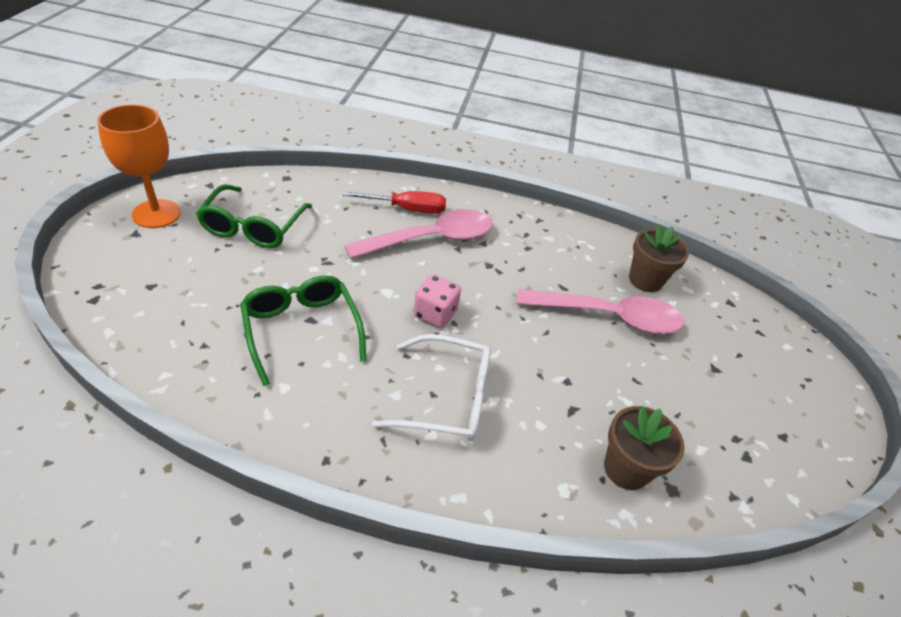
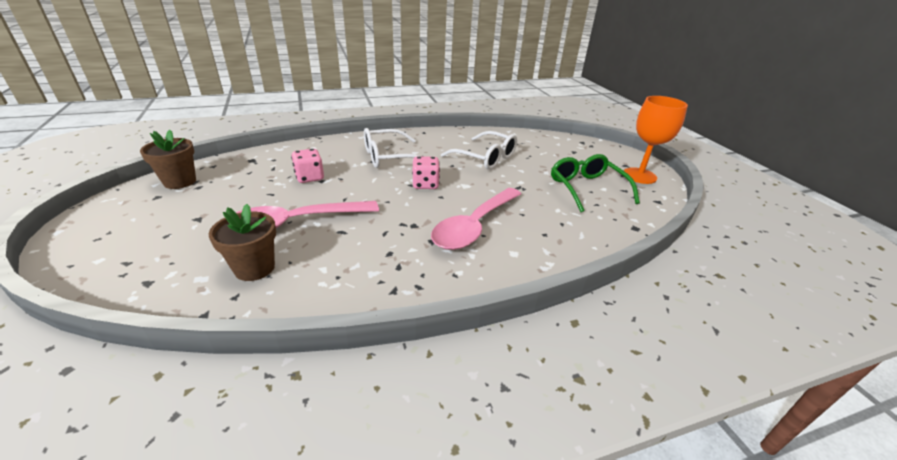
camera: 155 degrees right, 10 degrees down
green glasses [240,275,367,386] -> white glasses [441,131,517,170]
red screwdriver [342,191,446,214] -> none
brown flower pot [604,406,685,490] -> brown flower pot moved to [140,130,196,189]
none -> pink dice [291,149,324,183]

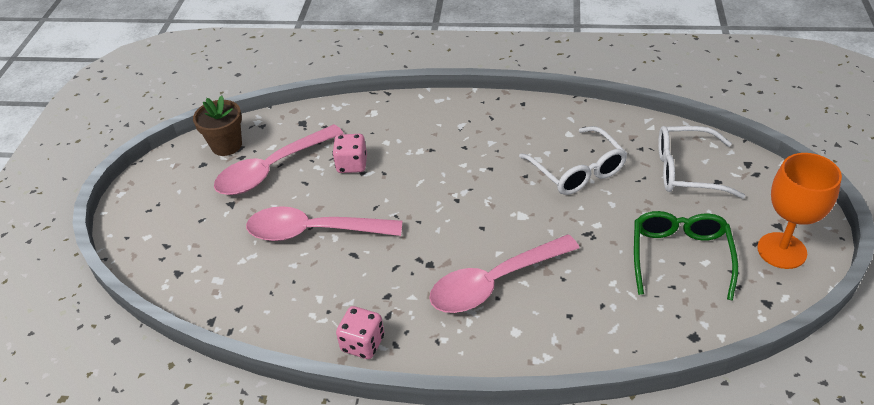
camera: 30 degrees right, 10 degrees up
brown flower pot [209,204,276,281] -> none
white glasses [364,128,420,168] -> white glasses moved to [658,126,745,199]
pink dice [412,156,440,189] -> pink dice moved to [336,306,384,359]
none -> pink spoon [214,124,344,195]

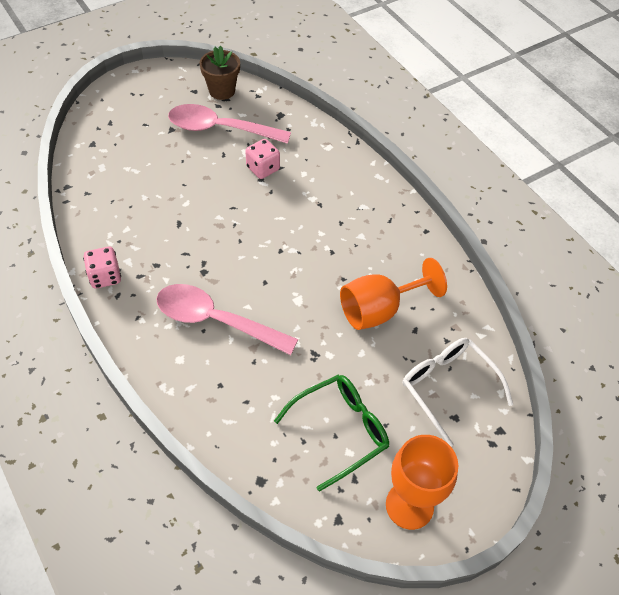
camera: 45 degrees right, 10 degrees up
pink spoon [246,206,402,241] -> none
white glasses [519,126,628,195] -> orange goblet [340,258,447,330]

